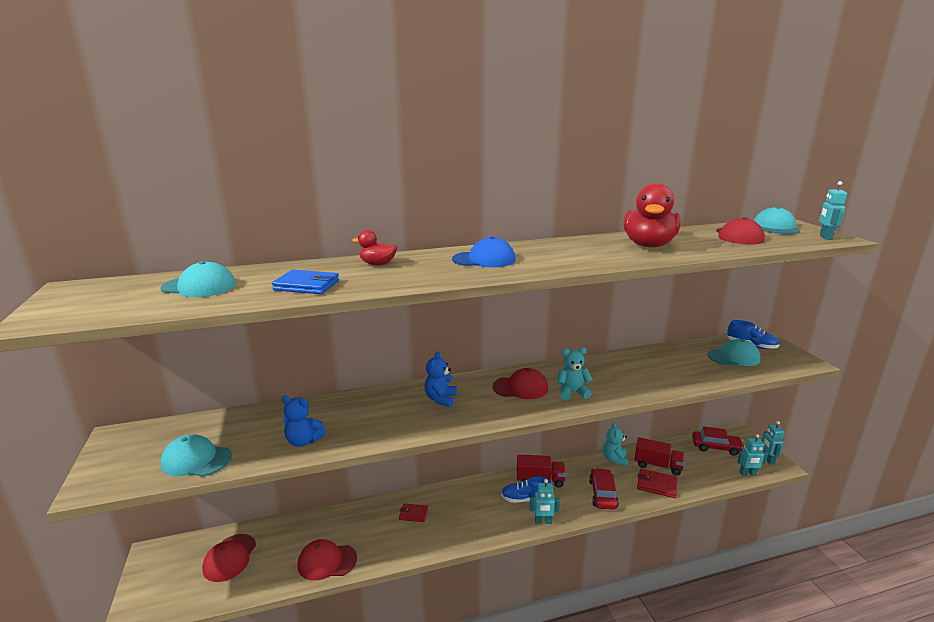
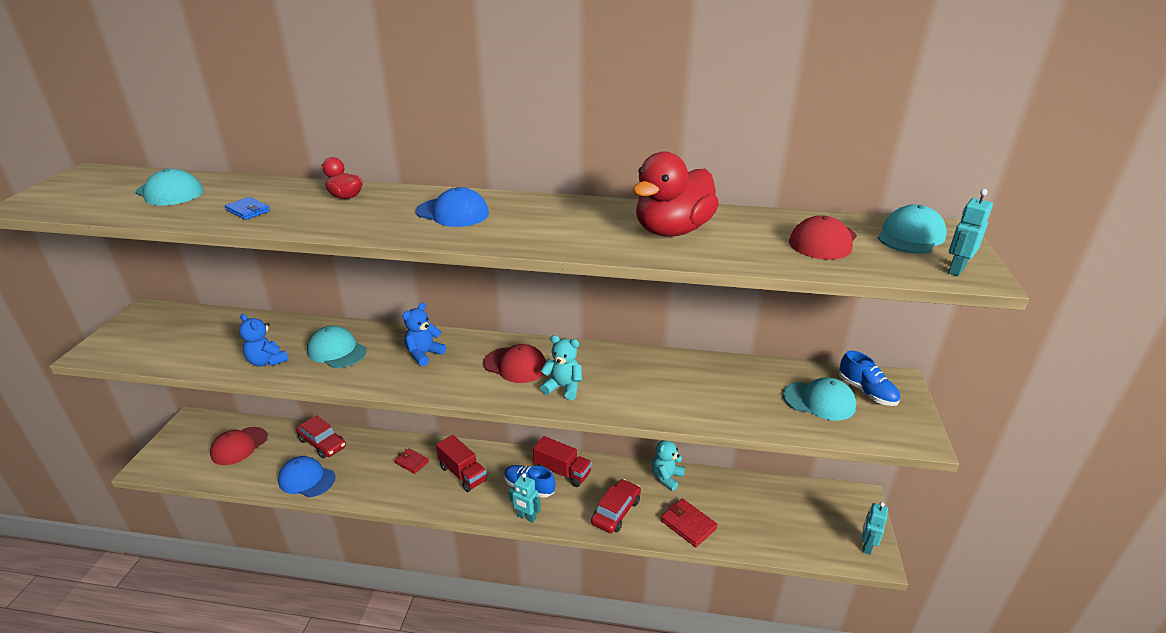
camera: 25 degrees right, 10 degrees up
turquoise cap [161,434,232,477] -> turquoise cap moved to [307,326,367,368]
blue wallet [272,270,339,294] -> blue wallet [225,197,270,220], size x0.66
red cap [297,539,357,581] -> blue cap [278,456,335,497]
red truck [634,437,685,476] -> red truck moved to [436,435,487,492]
red car [692,426,745,456] -> red car moved to [296,415,346,458]
turquoise robot [737,434,768,476] -> none

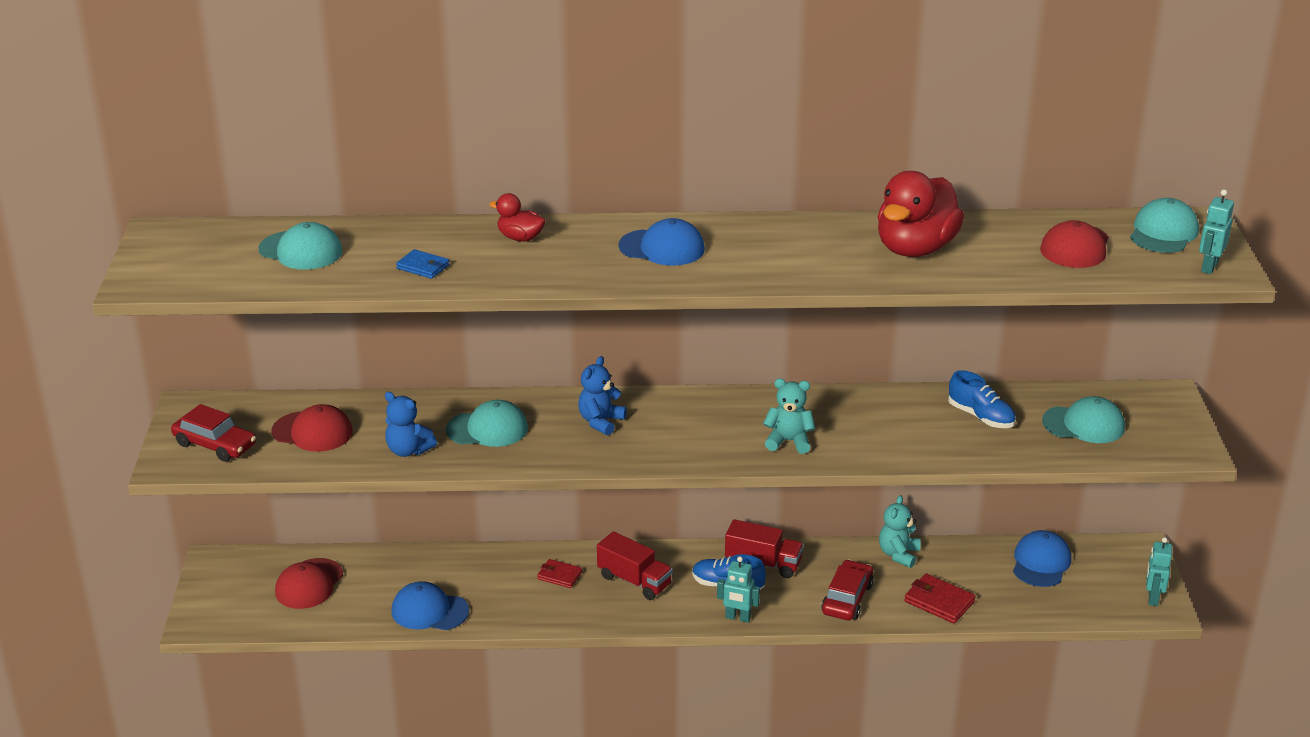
camera: 10 degrees left, 0 degrees up
red car [296,415,346,458] -> red car moved to [171,404,256,462]
turquoise cap [307,326,367,368] -> turquoise cap turned 150 degrees clockwise [446,400,528,447]
red cap [483,344,546,383] -> red cap moved to [272,404,353,452]
blue shoe [839,351,900,406] -> blue shoe moved to [948,370,1016,428]
none -> blue cap [1013,530,1071,587]

